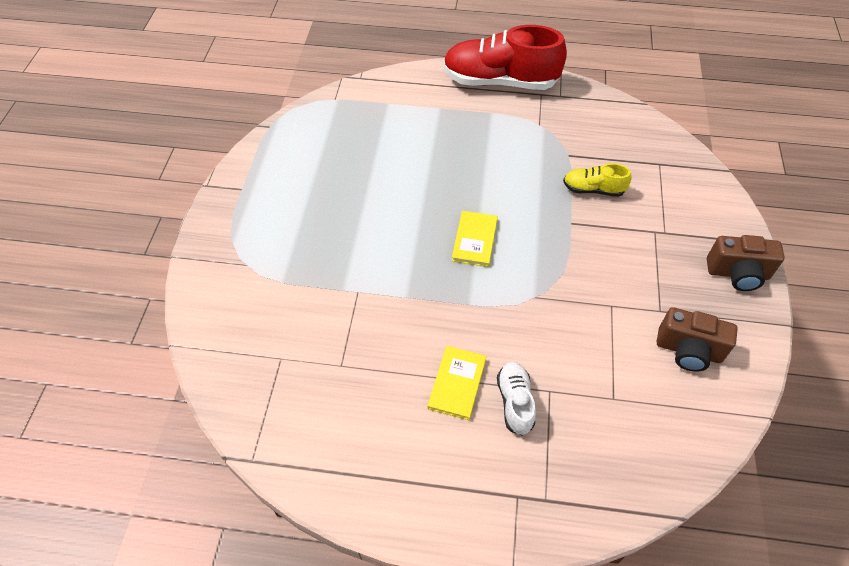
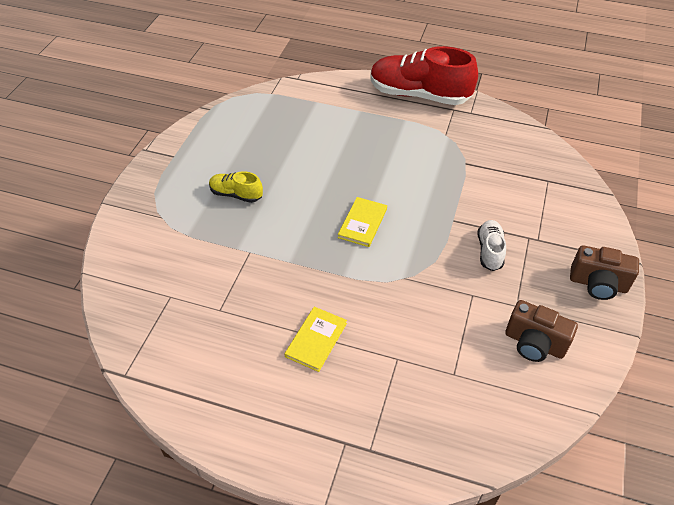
camera: 10 degrees right, 5 degrees down
white shoe [497,362,536,436] -> white shoe moved to [478,220,506,271]
yellow shoe [563,163,632,197] -> yellow shoe moved to [209,171,263,203]

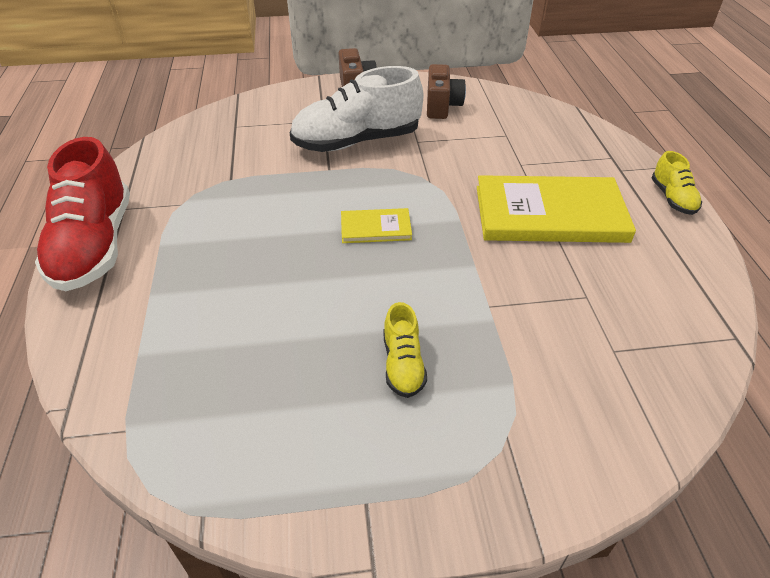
camera: 115 degrees left, 5 degrees down
yellow book [285,307,347,372] -> yellow book [477,175,636,243], size x2.10
white shoe [478,220,506,271] -> white shoe [290,66,423,152], size x2.09
none -> yellow shoe [652,151,702,215]

